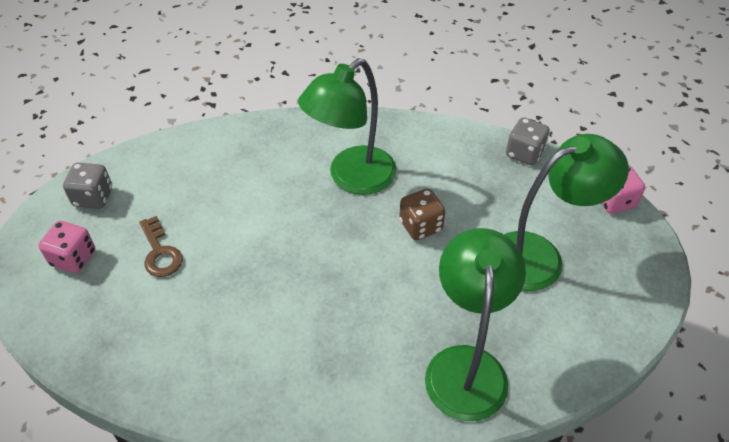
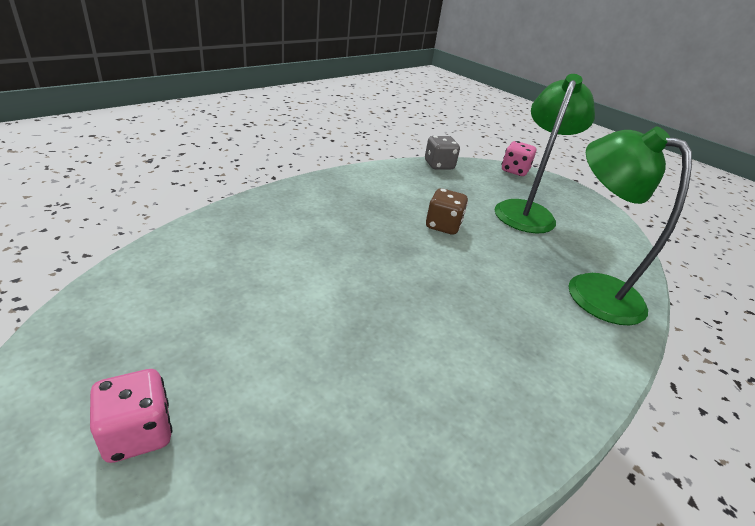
camera: 50 degrees left, 15 degrees down
grey dice [63,163,112,209] -> none
brown key [139,216,183,277] -> none
green lamp [298,58,397,195] -> none

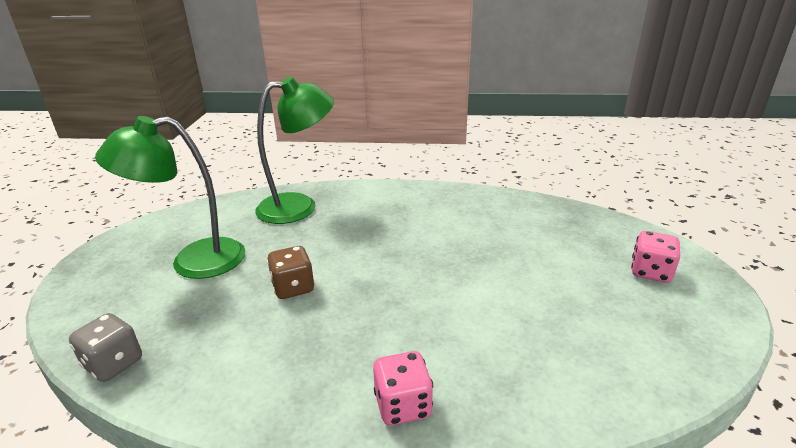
camera: 125 degrees left, 5 degrees down
pink dice [501,141,536,176] -> pink dice moved to [373,351,433,425]
green lamp [569,126,692,325] -> green lamp turned 120 degrees counterclockwise [255,76,334,224]

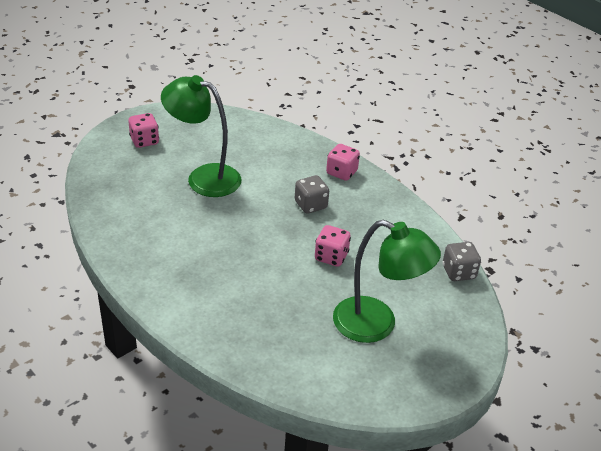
camera: 140 degrees left, 10 degrees up
green lamp [255,76,334,224] -> green lamp moved to [161,75,241,197]
brown dice [267,246,315,299] -> pink dice [315,225,351,267]
none -> grey dice [295,175,329,214]

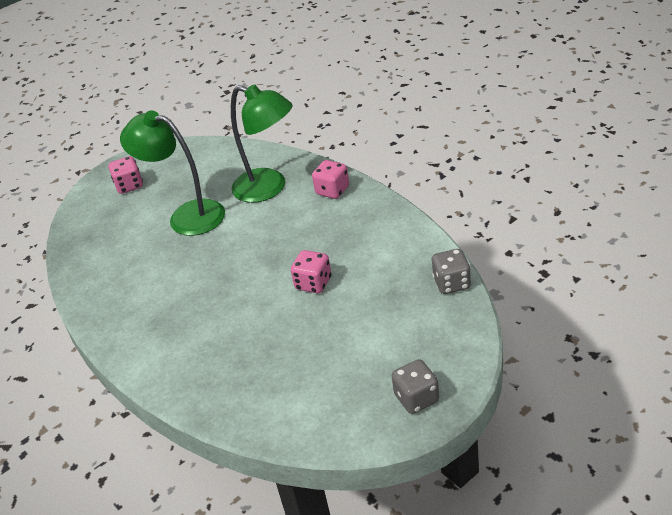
camera: 10 degrees right, 0 degrees up
grey dice [295,175,329,214] -> grey dice moved to [392,359,439,414]
green lamp [333,220,441,343] -> green lamp moved to [231,84,292,203]

